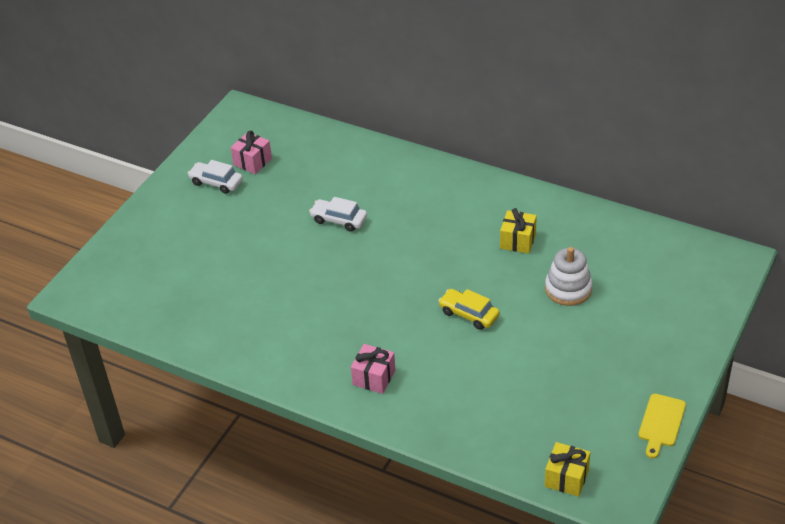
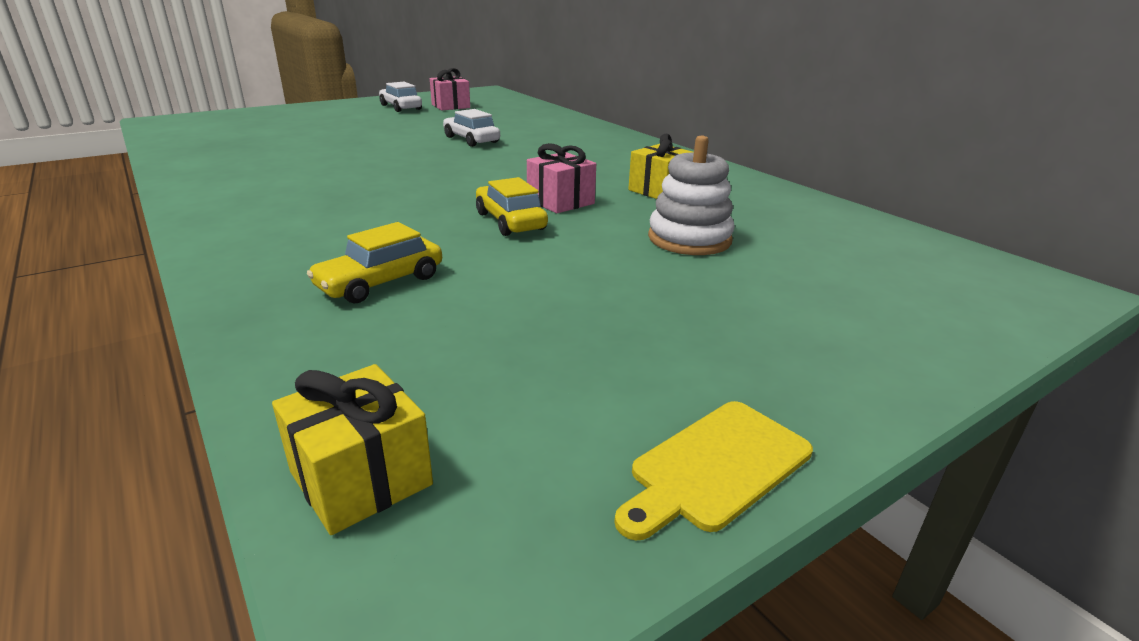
camera: 25 degrees right, 15 degrees down
pink gift [351,344,395,394] -> pink gift moved to [527,143,596,213]
none -> yellow car [307,222,442,303]

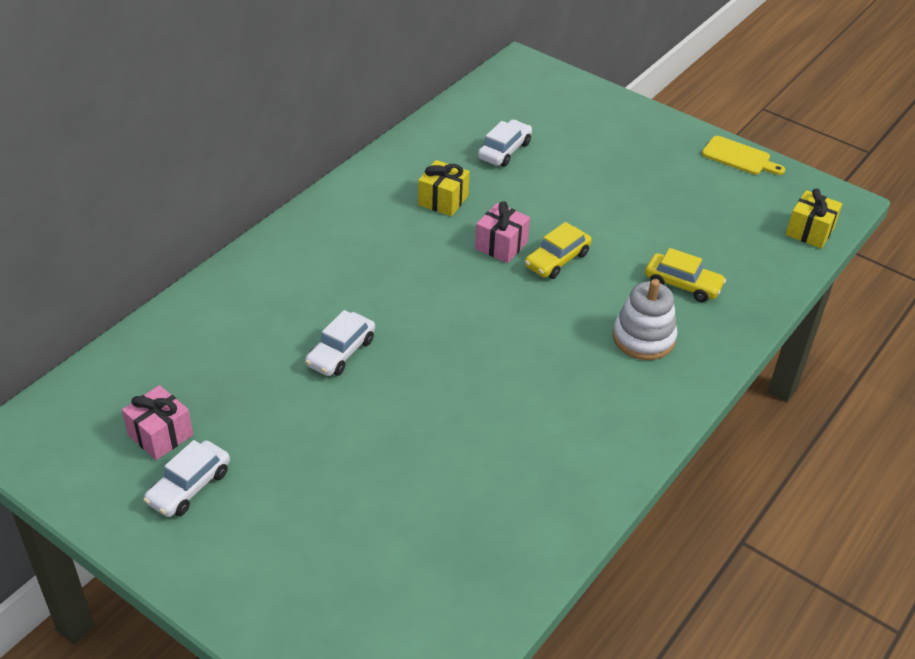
camera: 110 degrees left, 15 degrees up
white stacking toy [648,135,735,255] -> white stacking toy moved to [613,279,677,360]
none -> white car [478,120,532,167]

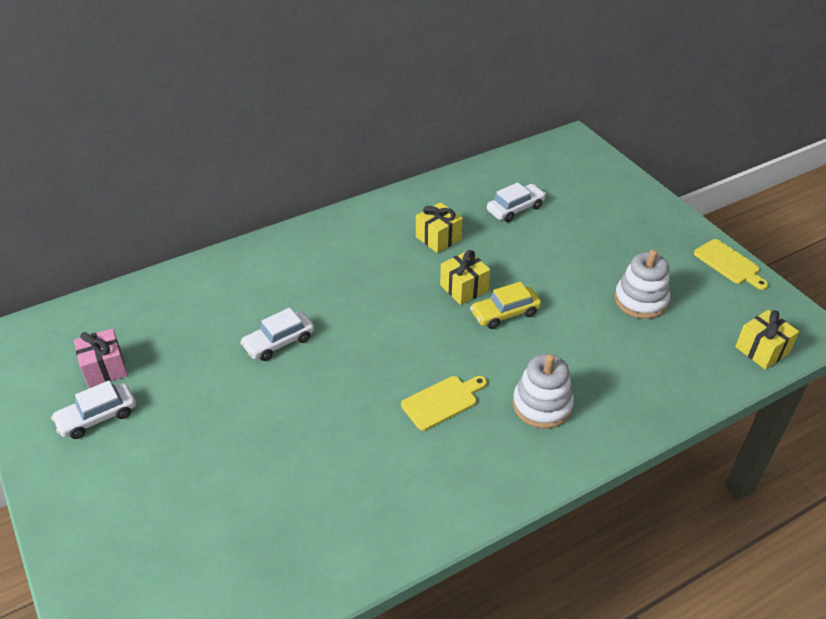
camera: 25 degrees right, 0 degrees up
pink gift [475,201,530,263] -> yellow gift [440,250,490,305]
yellow car [645,248,726,302] -> none
none -> yellow cutting board [401,376,487,431]
none -> white stacking toy [615,250,670,319]

